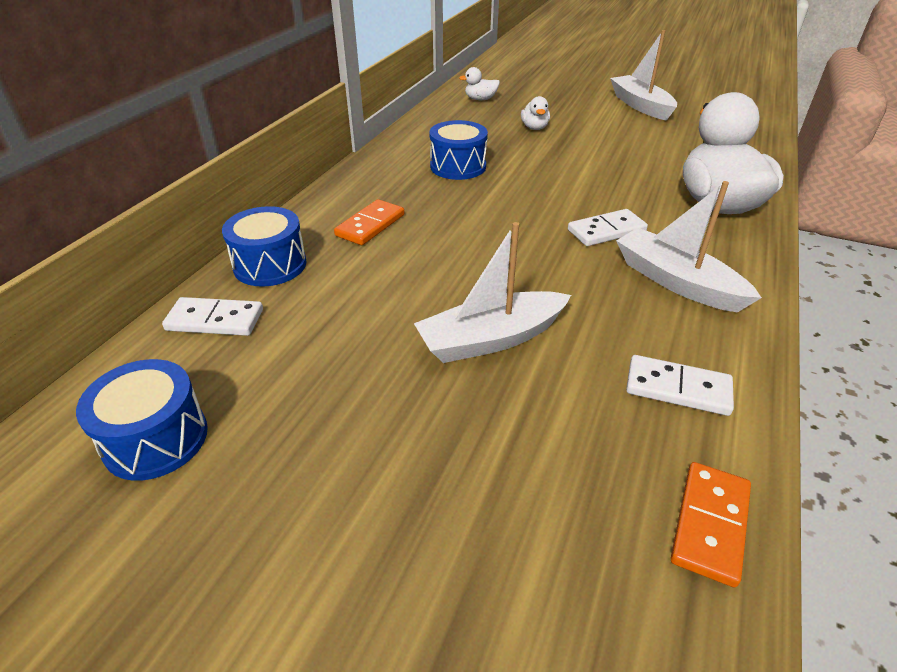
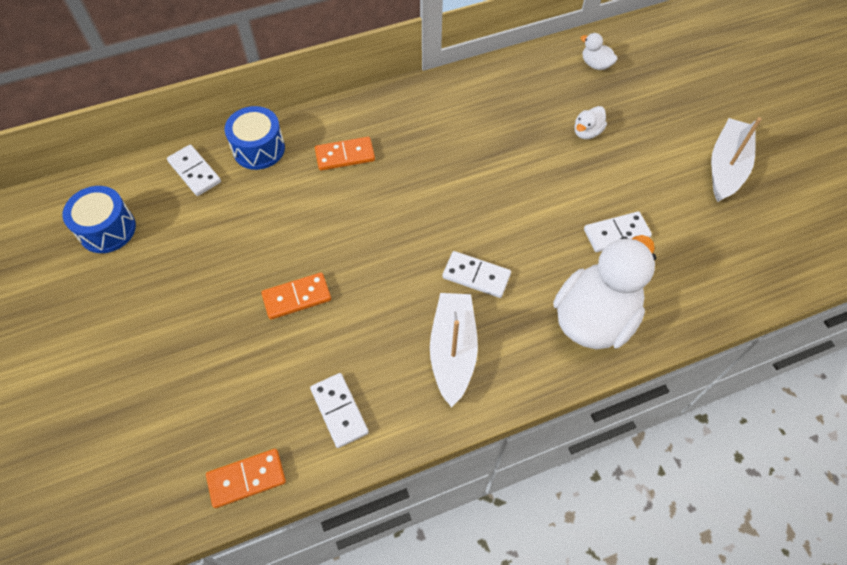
camera: 45 degrees right, 20 degrees up
white boat [414,222,571,363] -> orange domino [261,272,331,320]
blue drum [429,120,488,180] -> none
none -> white domino [584,211,652,252]

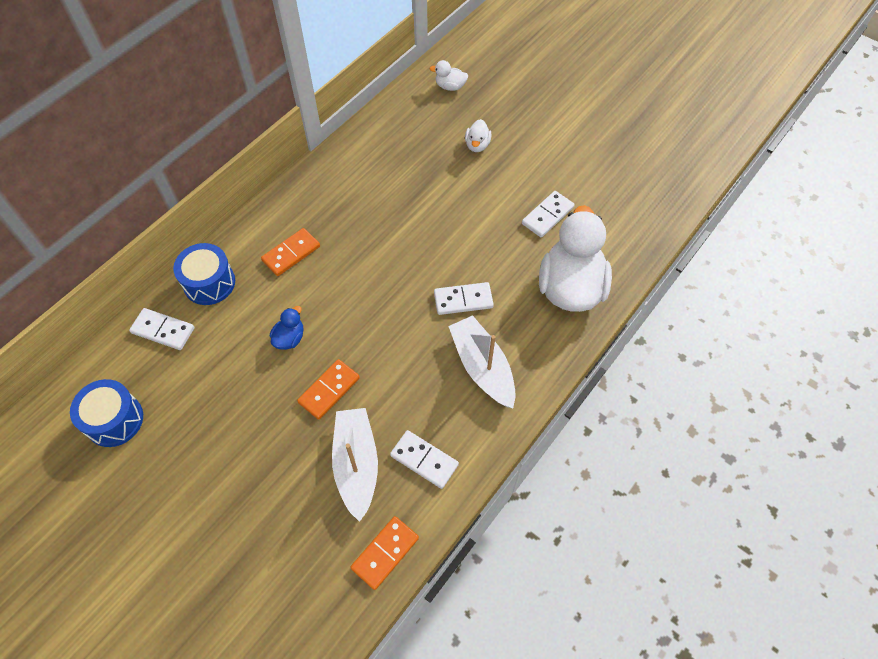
camera: 30 degrees left, 0 degrees up
white boat [711,117,762,202] -> white boat moved to [332,408,378,522]
none -> blue duck [270,306,303,350]

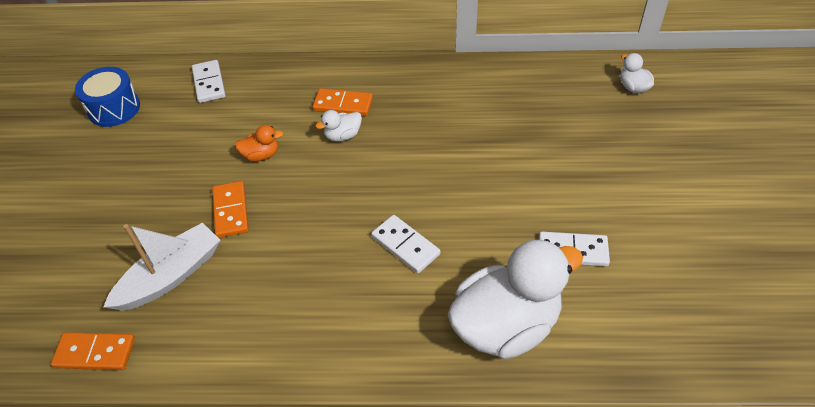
camera: 55 degrees right, 10 degrees down
blue drum [173,243,235,305] -> none
blue duck [270,306,303,350] -> orange duck [235,125,283,161]
orange domino [297,359,360,420] -> orange domino turned 75 degrees clockwise [212,181,249,238]
white domino [390,430,459,489] -> none
white boat [448,315,516,408] -> none
white duck [465,119,492,152] -> white duck moved to [315,110,362,142]

